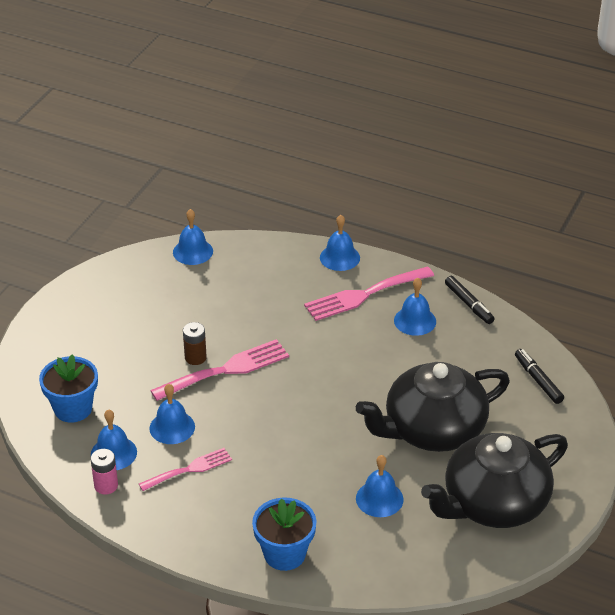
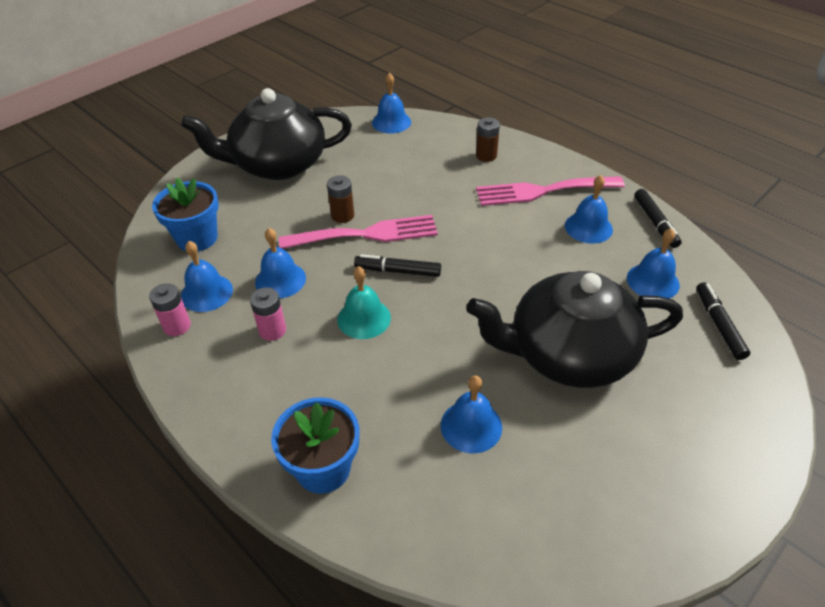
camera: 20 degrees right, 5 degrees up
pink fork [139,448,232,491] -> pink battery [250,287,286,341]
blue bell [320,215,360,271] -> blue bell moved to [627,228,680,298]
black teapot [421,433,568,528] -> black teapot moved to [181,88,352,180]
none -> turquoise bell [337,266,391,339]
none -> black marker [354,254,441,277]
none -> brown battery [476,117,500,162]

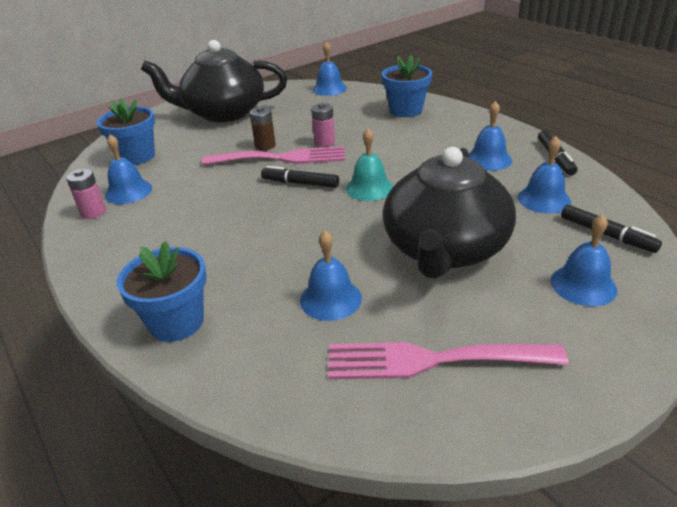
camera: 10 degrees right, 10 degrees down
pink battery [250,287,286,341] -> pink battery moved to [311,103,335,147]
blue bell [255,228,306,298] -> blue bell moved to [551,214,617,306]
turquoise bell [337,266,391,339] -> turquoise bell moved to [346,129,393,201]
black teapot [466,271,683,388] -> black teapot turned 75 degrees counterclockwise [383,147,516,279]
brown battery [476,117,500,162] -> blue flower pot [382,55,432,117]
pink fork [476,176,625,206] -> pink fork moved to [328,342,568,379]
black marker [696,282,750,360] -> black marker turned 135 degrees clockwise [561,205,662,253]

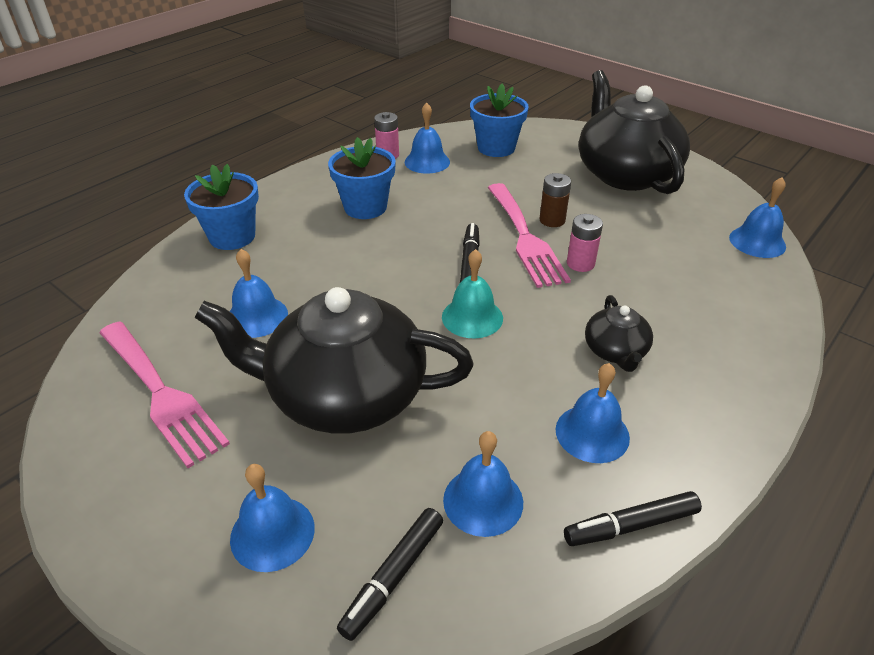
camera: 75 degrees right, 5 degrees up
pink fork [328,342,568,379] -> pink fork turned 150 degrees clockwise [99,321,230,468]
blue flower pot [382,55,432,117] -> blue flower pot moved to [328,137,396,219]
none -> black teapot [585,295,653,372]

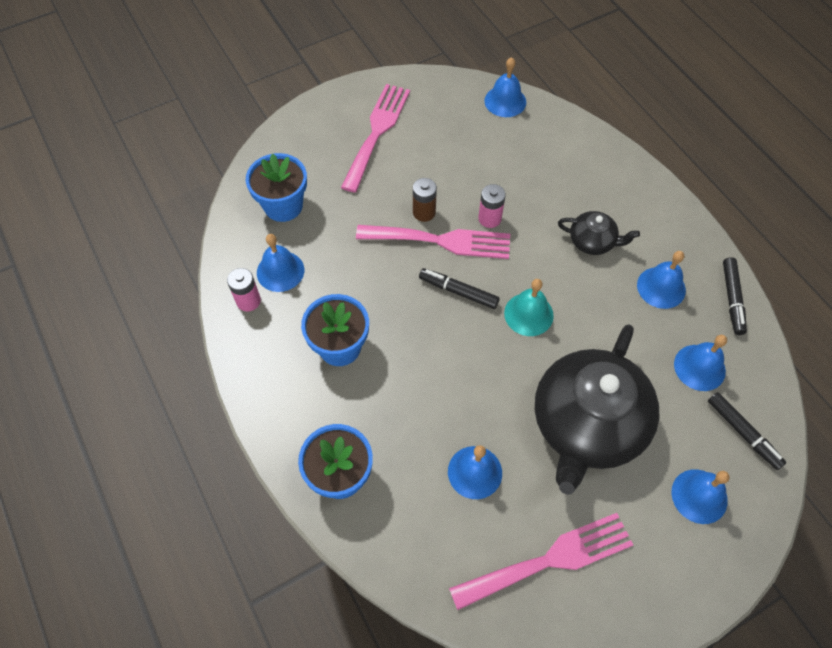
camera: 70 degrees left, 20 degrees up
black teapot [579,70,690,194] -> pink fork [341,84,410,192]

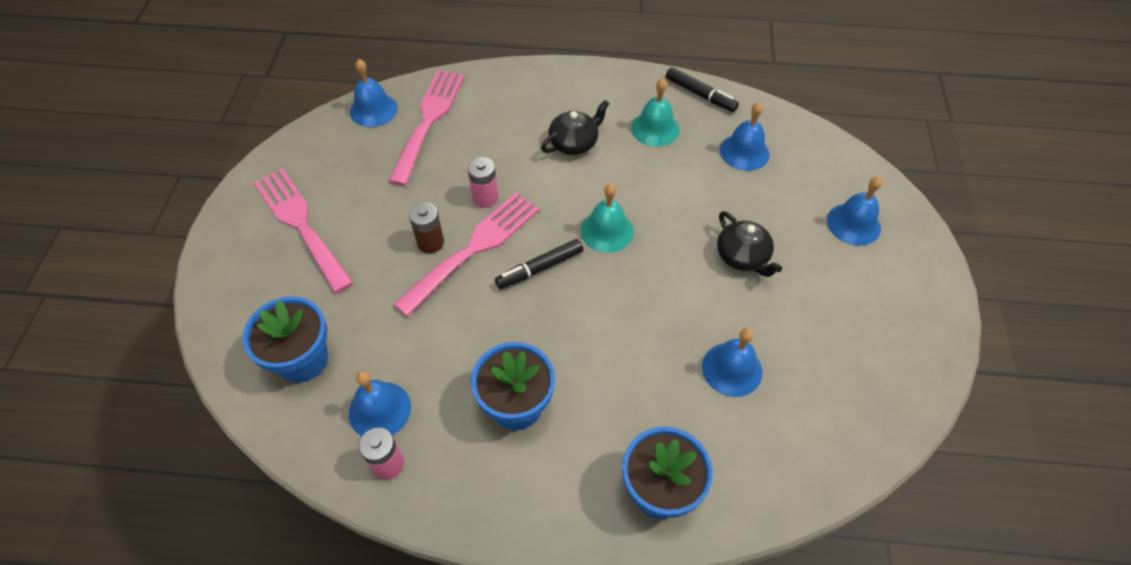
camera: 55 degrees left, 5 degrees down
pink fork [449,513,633,610] -> pink fork moved to [388,70,465,186]
black teapot [535,325,660,495] -> black teapot [717,211,782,277], size x0.45
blue bell [637,251,686,309] -> turquoise bell [631,78,680,147]
black marker [708,392,786,470] -> none

